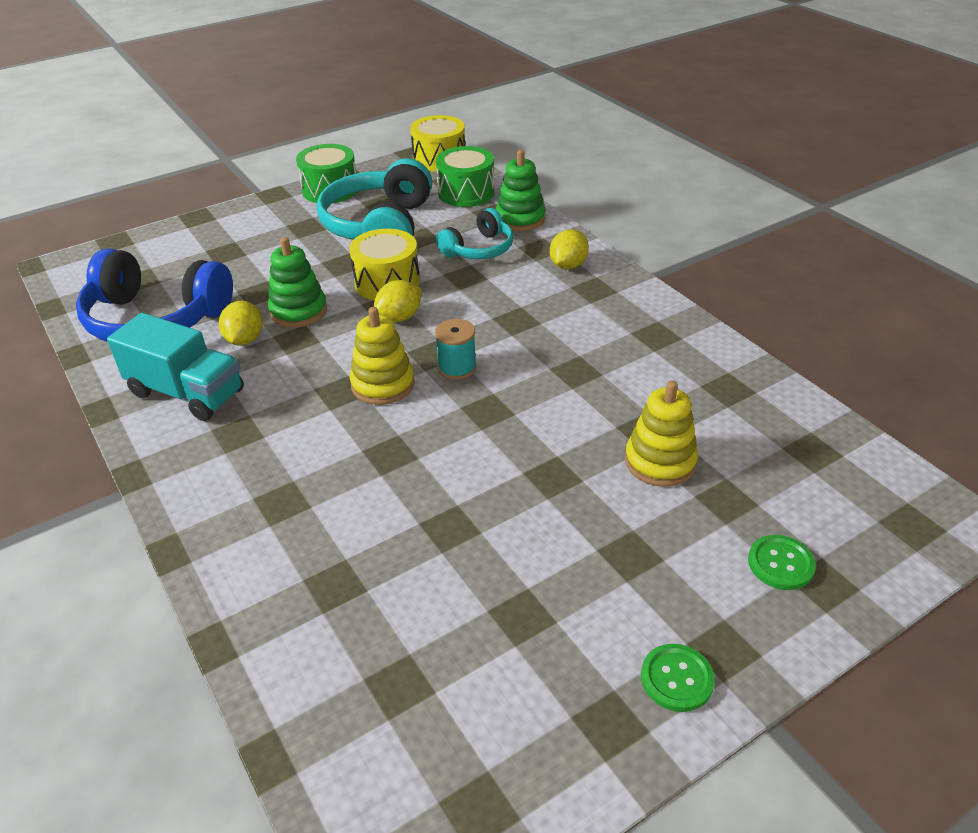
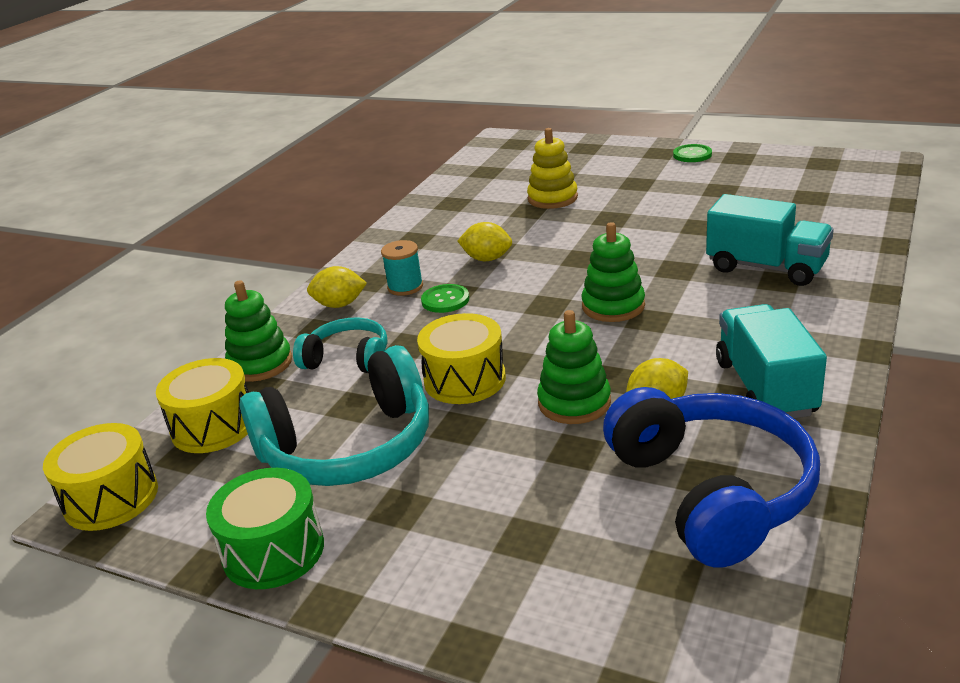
camera: 120 degrees left, 10 degrees down
yellow stacking toy [350,307,415,405] -> green stacking toy [581,222,645,322]
yellow lemon [374,280,422,322] -> yellow lemon moved to [458,222,512,261]
turquoise spool [435,319,477,380] -> turquoise spool moved to [381,240,423,296]
green drum [436,146,495,207] -> yellow drum [156,358,249,453]
green button [748,535,816,590] -> green button moved to [421,284,469,313]
none -> turquoise truck [706,194,834,286]

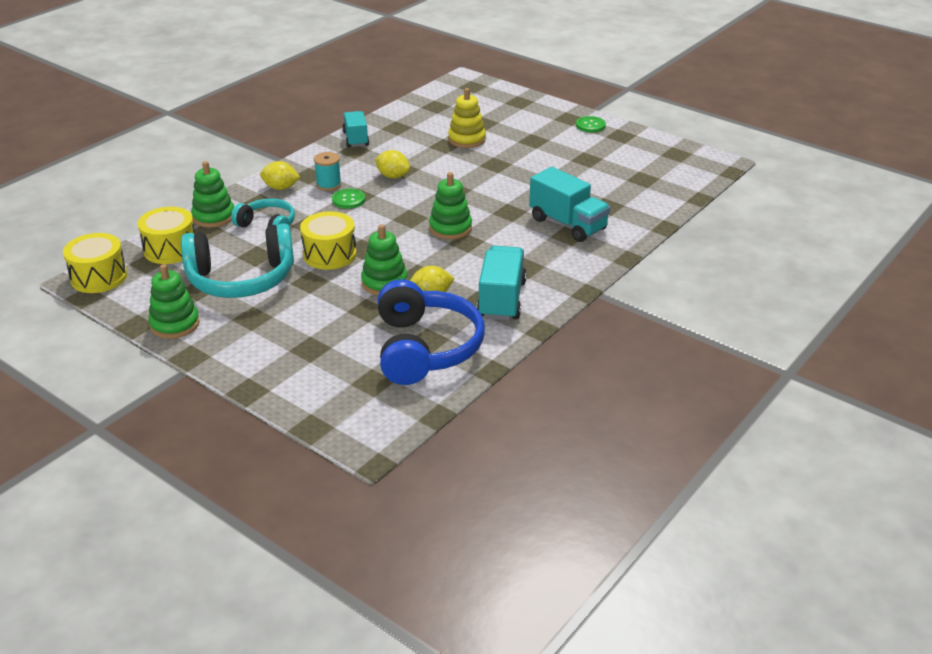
camera: 10 degrees right, 5 degrees up
green drum [206,468,324,589] -> green stacking toy [148,264,200,339]
none -> turquoise truck [342,111,369,147]

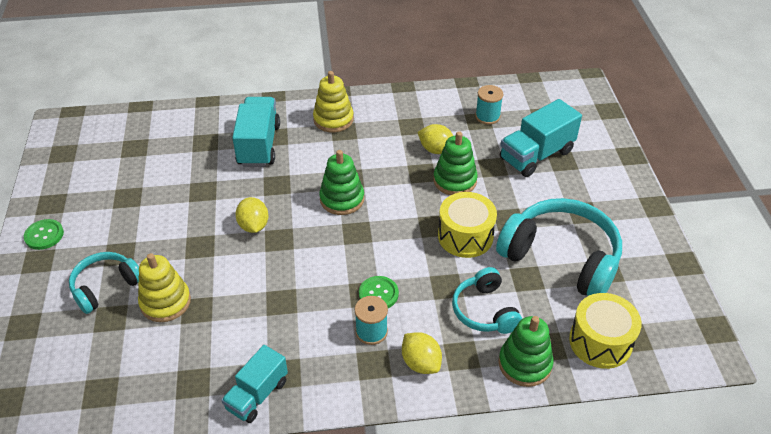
camera: 135 degrees left, 10 degrees up
yellow drum [63,233,127,293] -> none
green stacking toy [148,264,200,339] -> none
yellow lemon [375,150,410,178] -> yellow lemon moved to [235,197,269,233]
blue headphones [378,279,485,385] -> turquoise spool [475,85,504,125]
turquoise truck [477,246,527,321] -> turquoise truck moved to [500,99,582,177]
none -> turquoise headphones [69,252,139,314]
none -> yellow stacking toy [313,71,354,133]

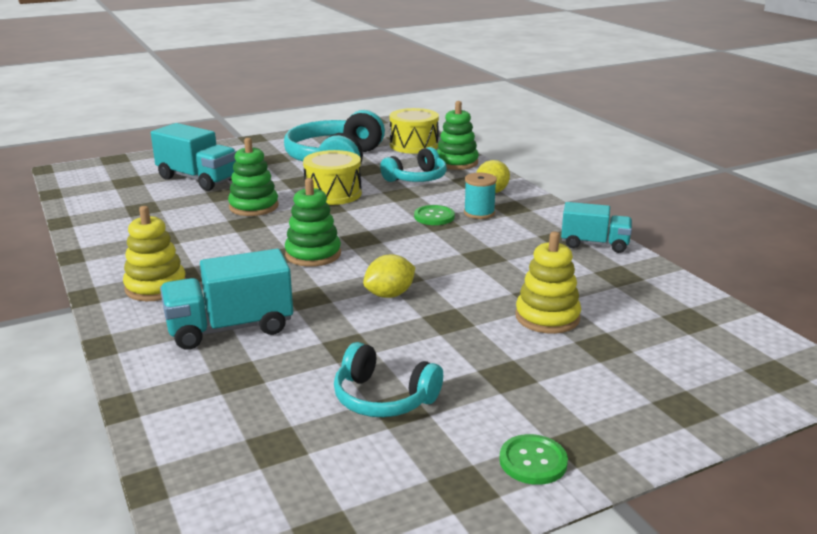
camera: 110 degrees left, 20 degrees down
turquoise headphones [69,252,139,314] -> turquoise headphones moved to [334,342,443,417]
yellow lemon [417,124,453,154] -> none
turquoise spool [475,85,504,125] -> none

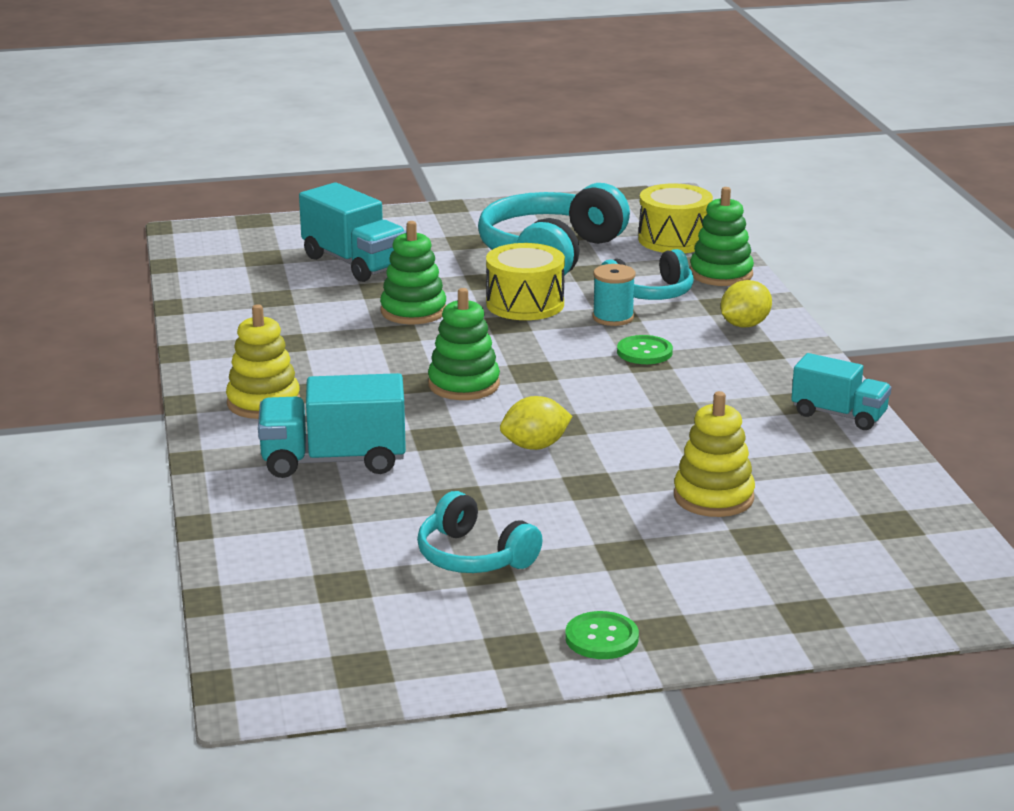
camera: 15 degrees right, 0 degrees up
turquoise spool [464,173,497,219] -> turquoise spool moved to [593,264,635,326]

